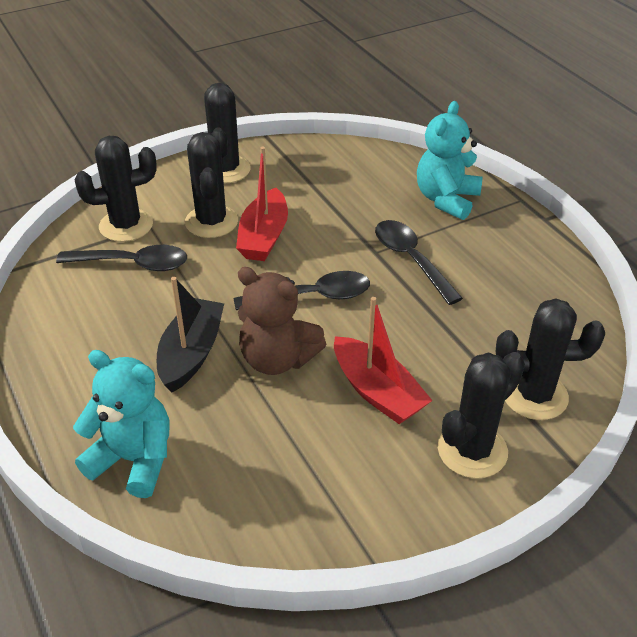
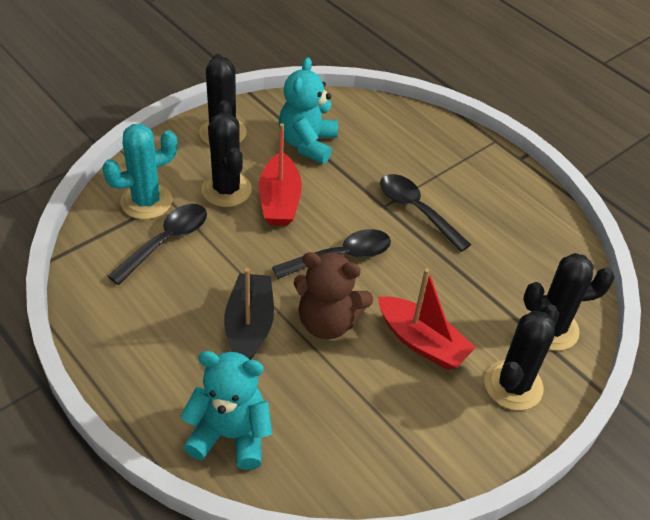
camera: 15 degrees left, 5 degrees up
black spoon [56,245,187,271] -> black spoon turned 45 degrees counterclockwise [108,204,207,285]
black cactus [75,136,157,242] -> turquoise cactus [102,124,178,219]
turquoise teddy bear [417,101,483,220] -> turquoise teddy bear moved to [279,57,338,164]

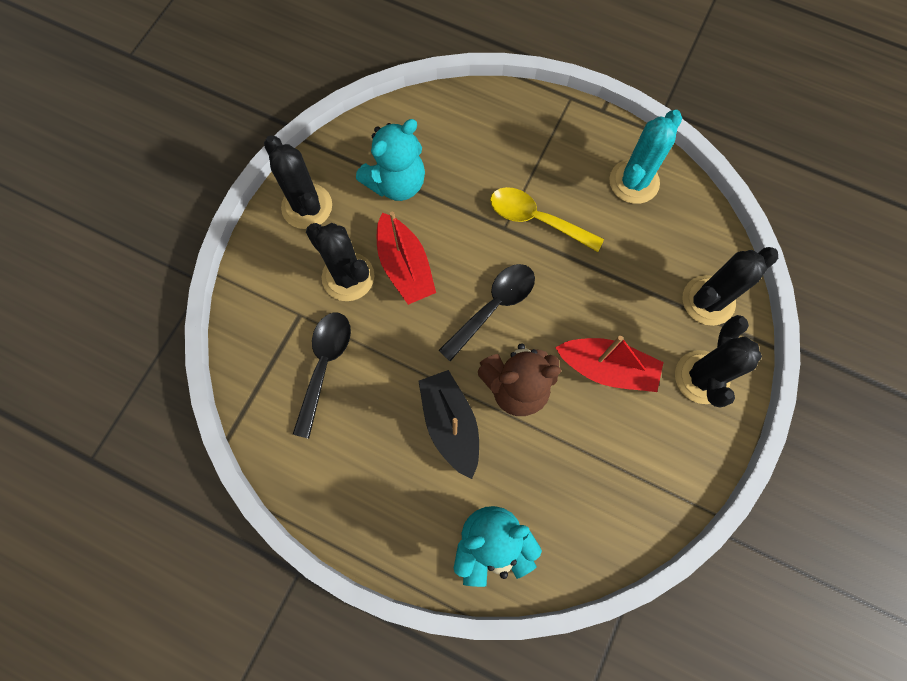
camera: 20 degrees left, 25 degrees up
turquoise cactus [102,124,178,219] -> turquoise cactus moved to [609,110,682,204]
turquoise teddy bear [279,57,338,164] -> turquoise teddy bear turned 120 degrees counterclockwise [356,119,425,201]
black spoon [380,174,471,252] -> yellow spoon [490,187,604,252]

